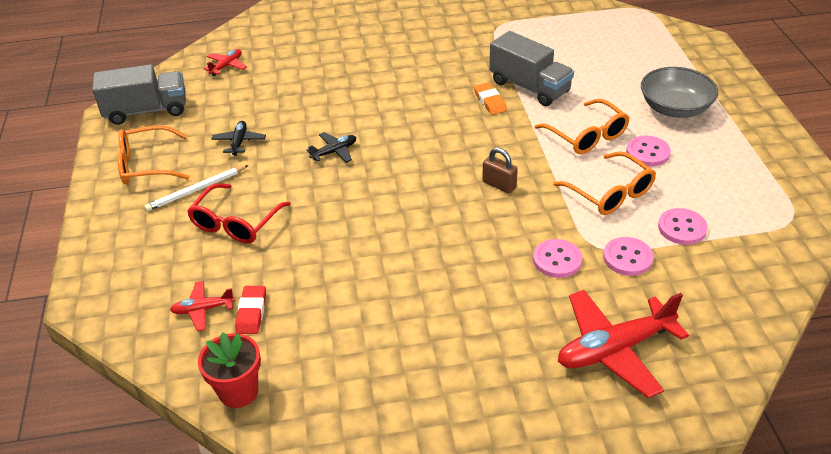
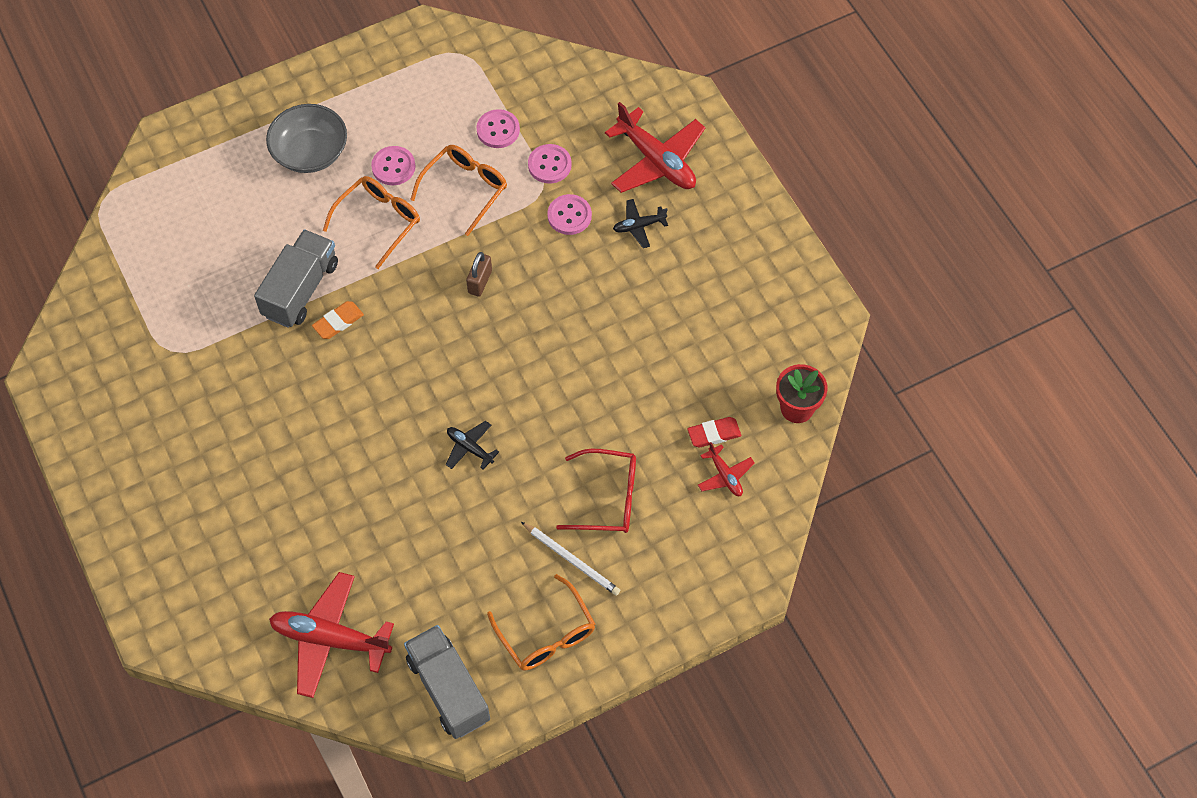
camera: 110 degrees left, 20 degrees up
red plane [203,49,247,76] -> red plane [269,572,394,698], size x2.02
black plane [212,121,266,156] -> black plane moved to [613,199,668,248]

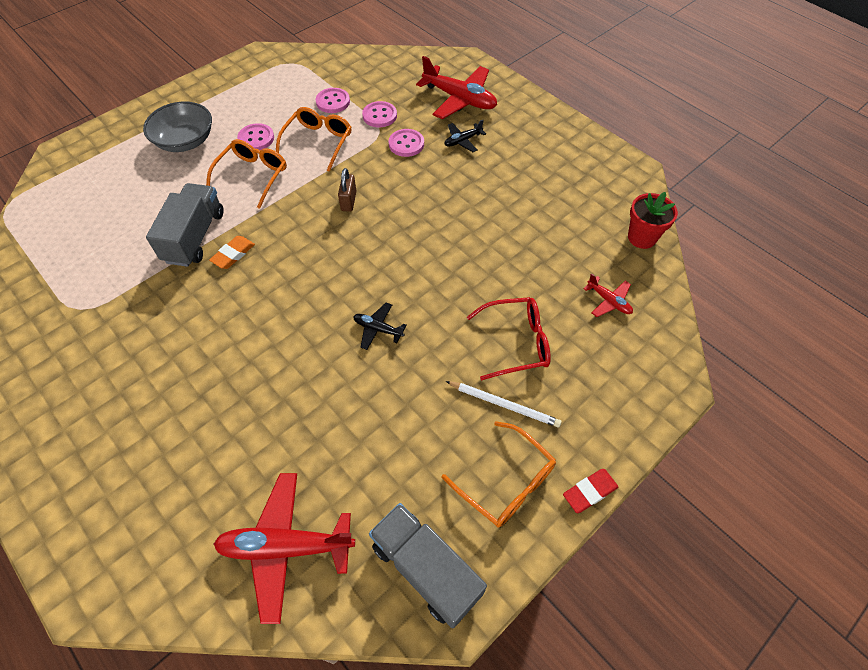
camera: 15 degrees left, 5 degrees down
red eraser [687,417,741,447] -> red eraser moved to [563,469,618,513]

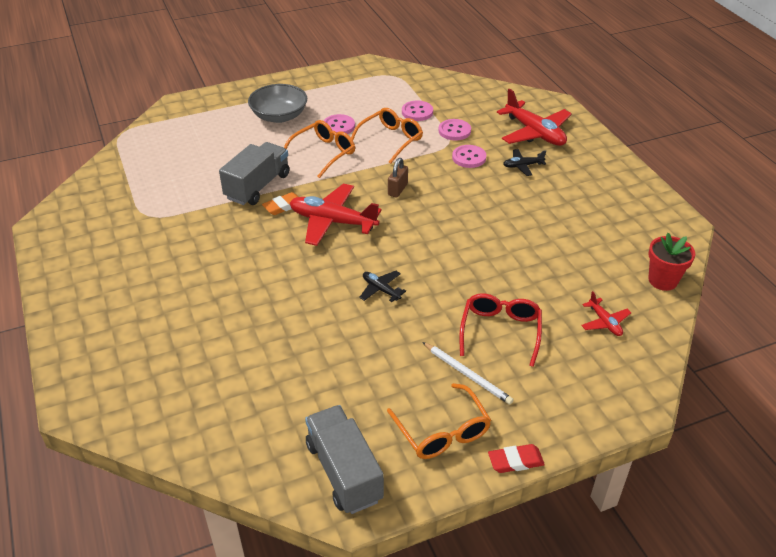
camera: 20 degrees right, 15 degrees down
red plane [214,473,355,624] -> red plane moved to [290,183,382,246]
red glasses [467,297,551,381] -> red glasses turned 90 degrees counterclockwise [459,293,542,367]

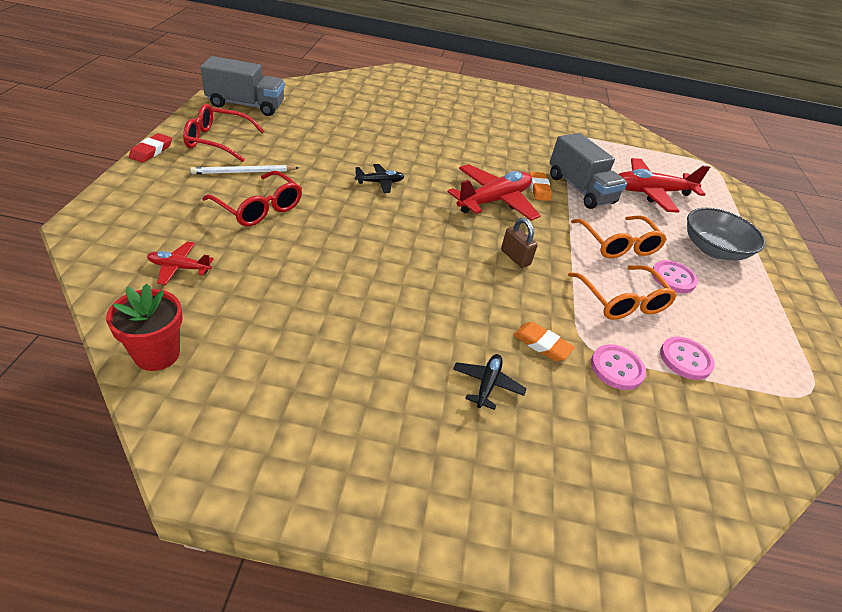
camera: 115 degrees right, 0 degrees up
orange glasses [387,383,491,459] -> red glasses [183,104,264,162]
pink button [452,145,486,168] -> orange eraser [513,322,575,361]
red plane [497,88,572,146] -> red plane moved to [619,158,710,213]

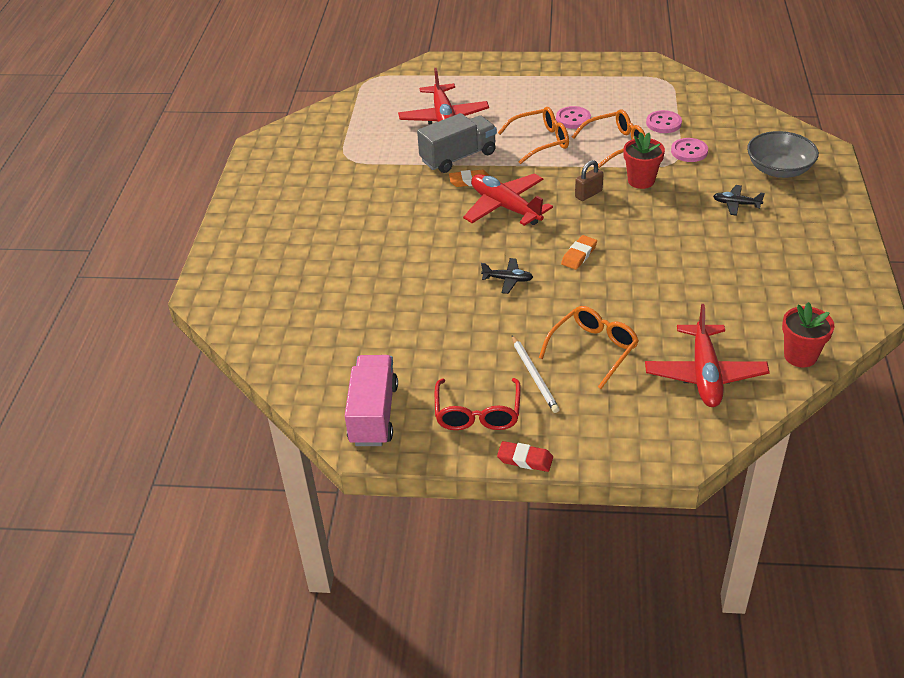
camera: 85 degrees left, 0 degrees up
red plane [147,241,214,285] -> red plane [645,304,770,407], size x2.02
grey truck [200,56,285,116] -> pink truck [345,355,398,446]
red glasses [202,171,302,226] -> orange glasses [539,306,639,389]
black plane [355,164,404,193] -> black plane turned 120 degrees clockwise [481,258,533,294]
orange eraser [513,322,575,361] -> orange eraser moved to [561,235,597,270]
grey bowl [687,208,765,261] -> grey bowl moved to [747,131,819,178]
none -> red flower pot [623,132,665,189]

